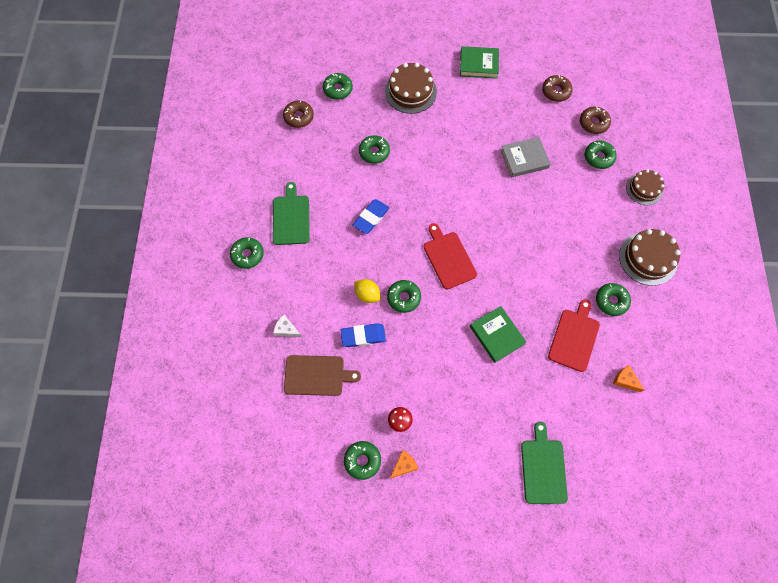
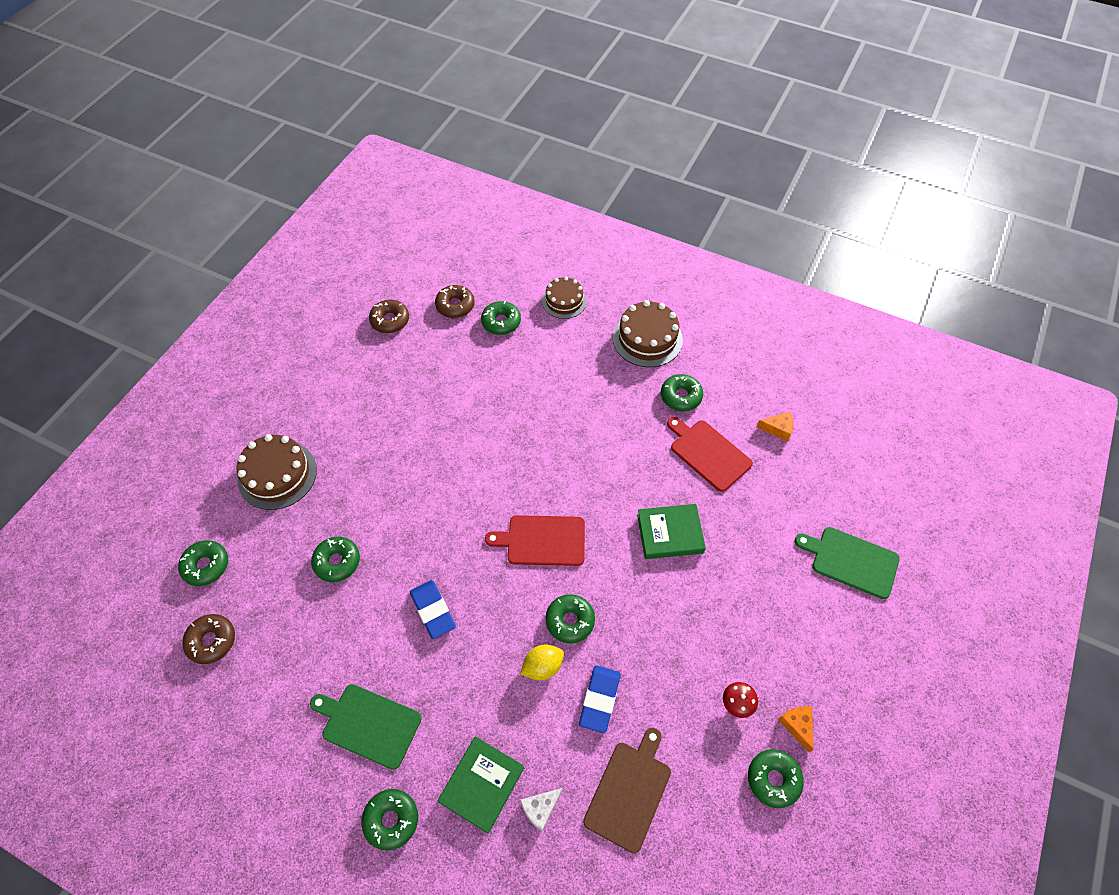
camera: 65 degrees left, 10 degrees down
green book [460,46,499,79] -> green book moved to [438,736,524,834]
grey book [501,137,551,177] -> none
orange cheese [613,365,644,392] -> orange cheese turned 150 degrees counterclockwise [756,412,793,442]

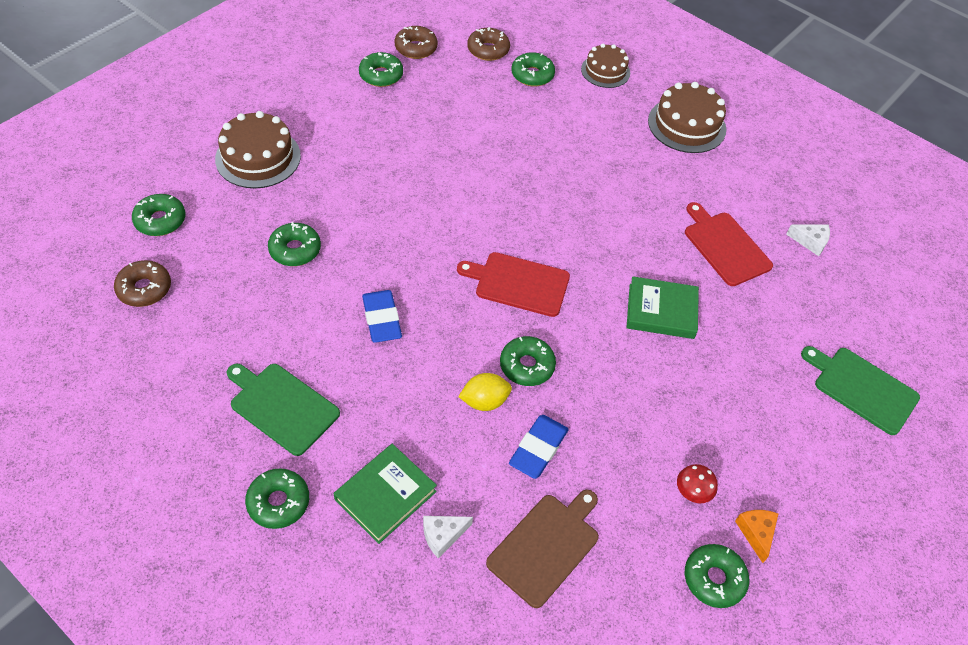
camera: 10 degrees right, 5 degrees down
green donut [661,374,703,411] -> green donut moved to [359,52,403,87]
orange cheese [756,412,793,442] -> white cheese [786,225,830,256]

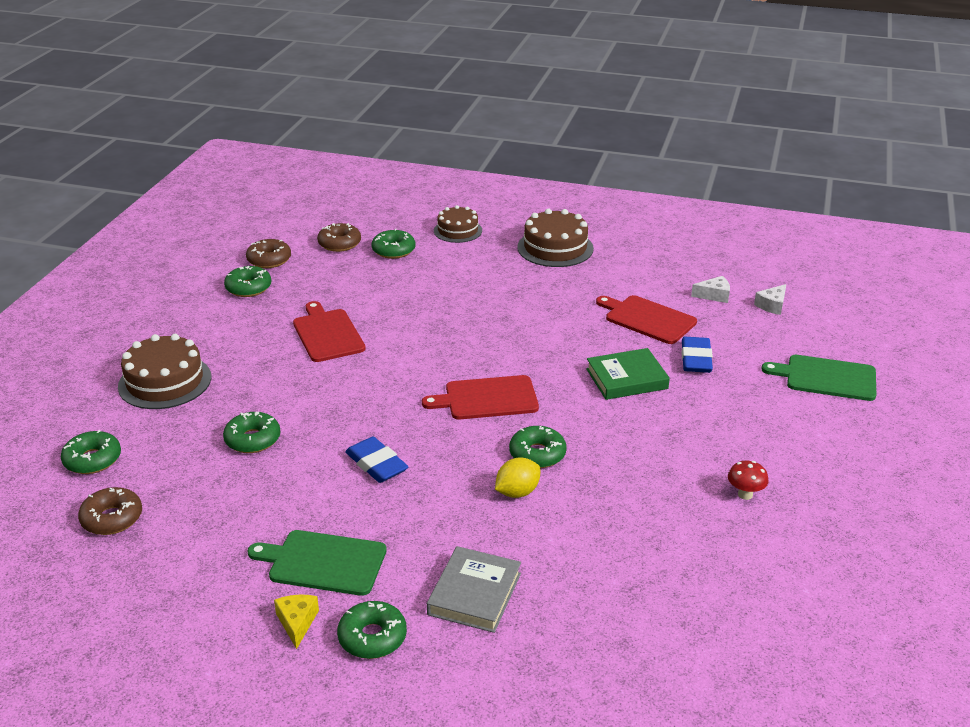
camera: 20 degrees left, 20 degrees down
green book [334,444,437,544] -> grey book [427,546,521,633]
white cheese [423,516,473,558] -> white cheese moved to [754,284,786,315]
brown cutting board [486,489,599,608] -> none
blue eraser [509,415,569,479] -> blue eraser moved to [681,337,713,373]
green donut [685,544,749,608] -> none
orange cheese [735,510,779,563] -> none
none -> yellow cheese [274,594,319,649]
none -> red cutting board [293,301,366,362]

